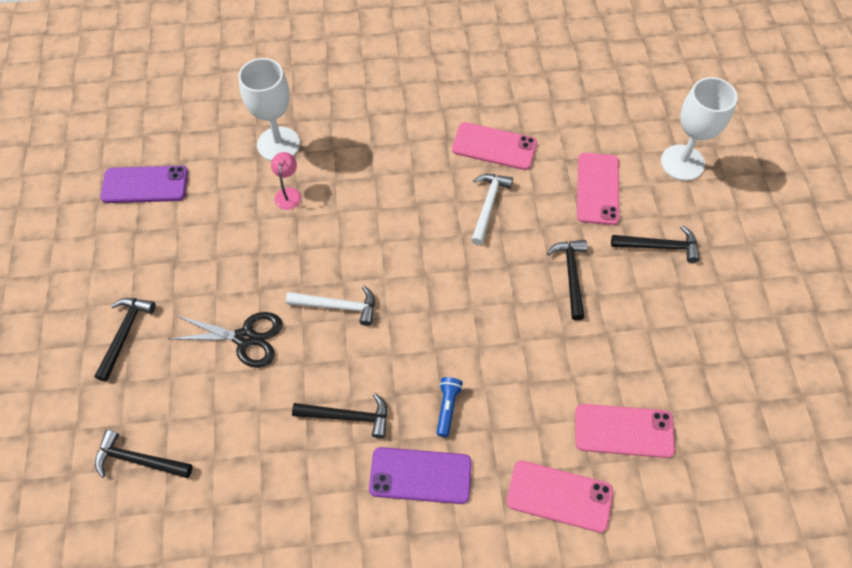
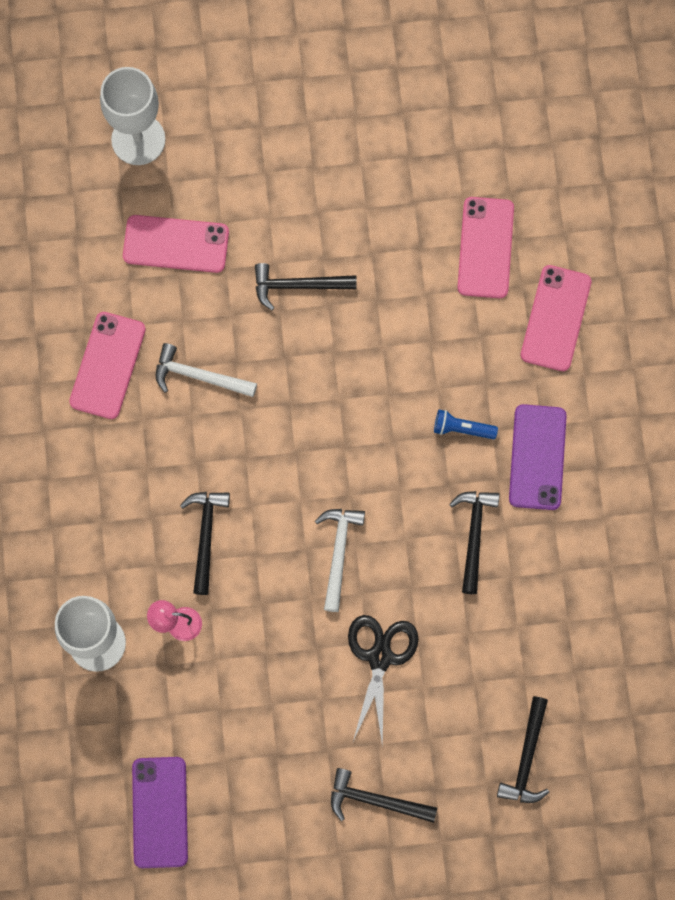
camera: 90 degrees left, 15 degrees up
black hammer [611,225,700,263] -> black hammer moved to [180,492,230,595]

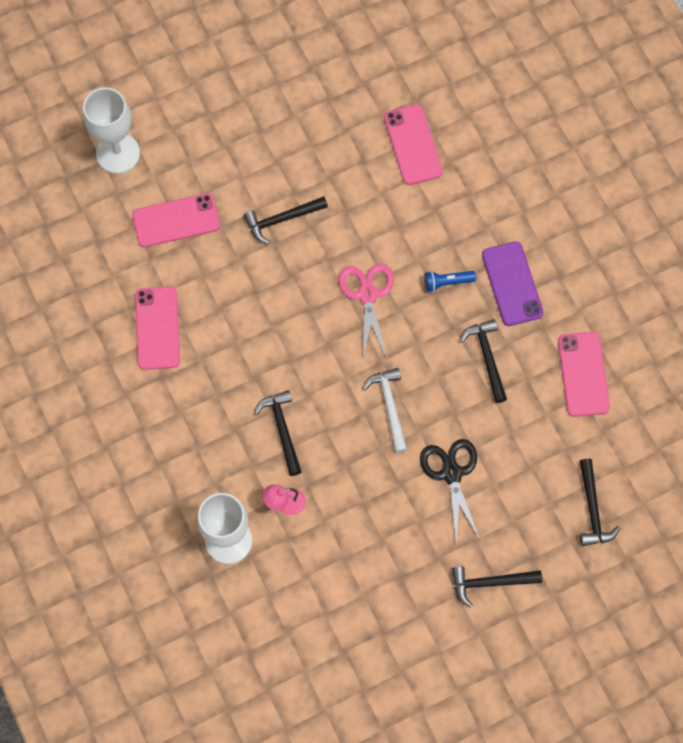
camera: 20 degrees left, 5 degrees down
purple phone [132,757,188,868] -> none
white hammer [156,343,257,397] -> none
pink phone [521,265,592,371] -> pink phone moved to [558,332,610,417]
none -> pink scissors [338,263,394,359]

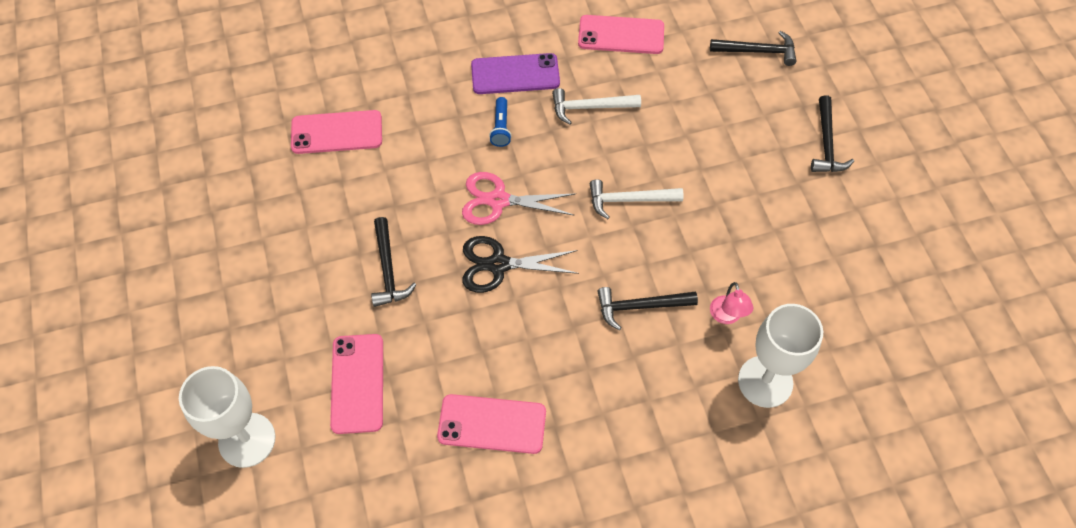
camera: 80 degrees left, 10 degrees down
black scissors [420,439,480,541] -> black scissors moved to [462,236,579,293]
black hammer [460,319,507,403] -> white hammer [552,88,641,125]

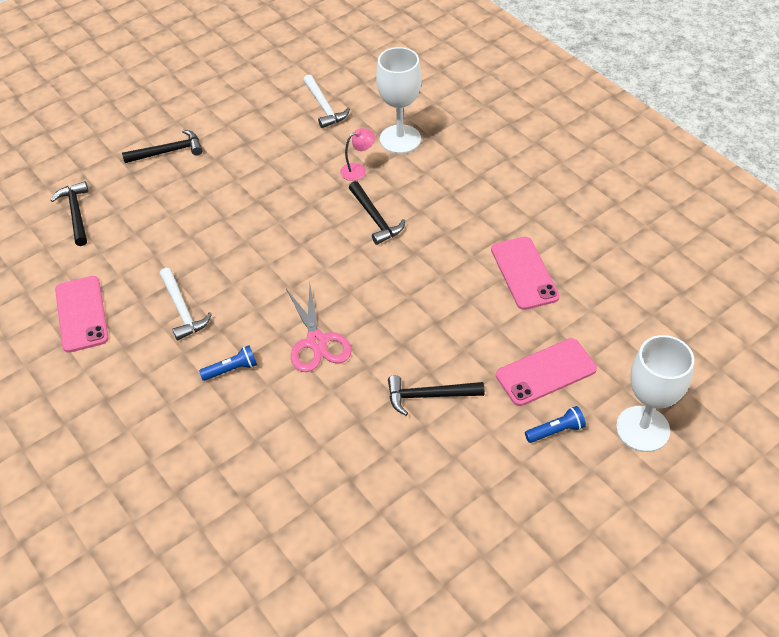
camera: 110 degrees left, 10 degrees down
pink phone [291,110,382,154] -> none
black hammer [371,217,416,307] -> black hammer turned 150 degrees counterclockwise [388,375,484,416]
black scissors [462,236,579,293] -> none
purple phone [471,53,560,94] -> none
white hammer [590,179,684,219] -> white hammer moved to [303,75,350,128]
none -> blue flashlight [525,406,586,443]

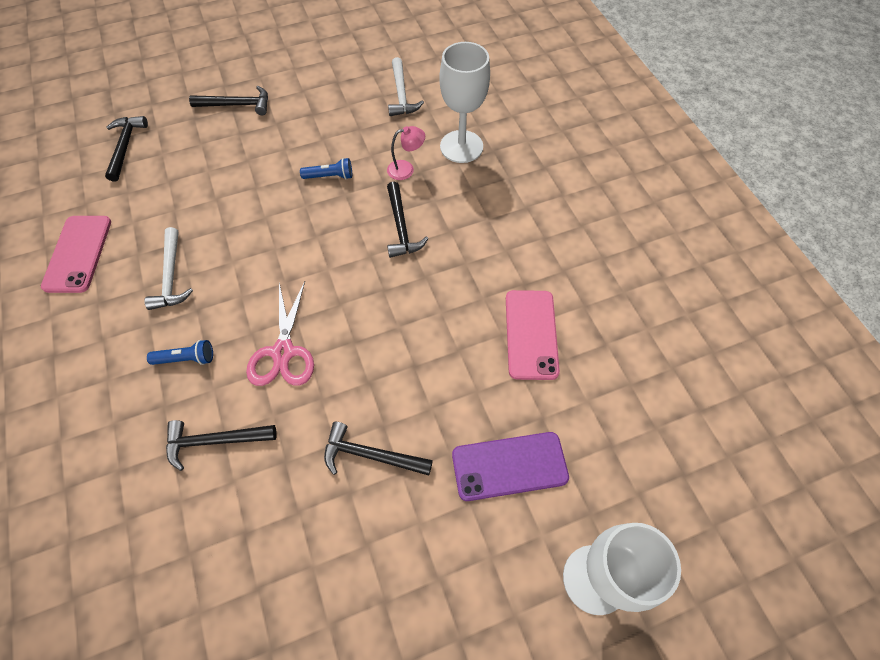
camera: 15 degrees right, 10 degrees up
pink phone [496,338,597,406] -> purple phone [452,432,569,501]
blue flashlight [525,406,586,443] -> blue flashlight moved to [300,158,352,179]
none -> black hammer [166,420,277,471]

